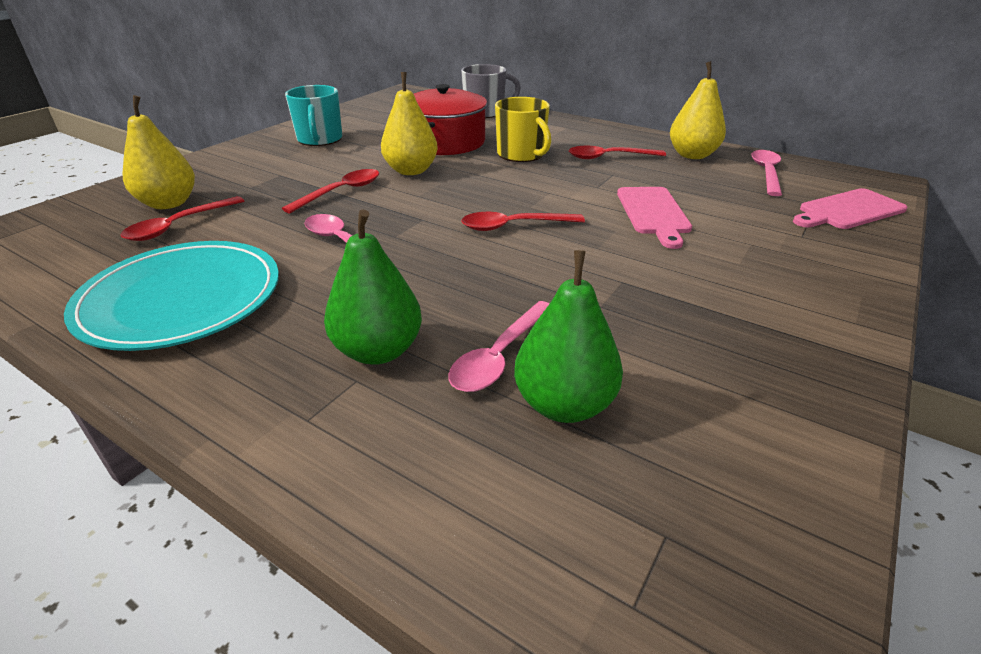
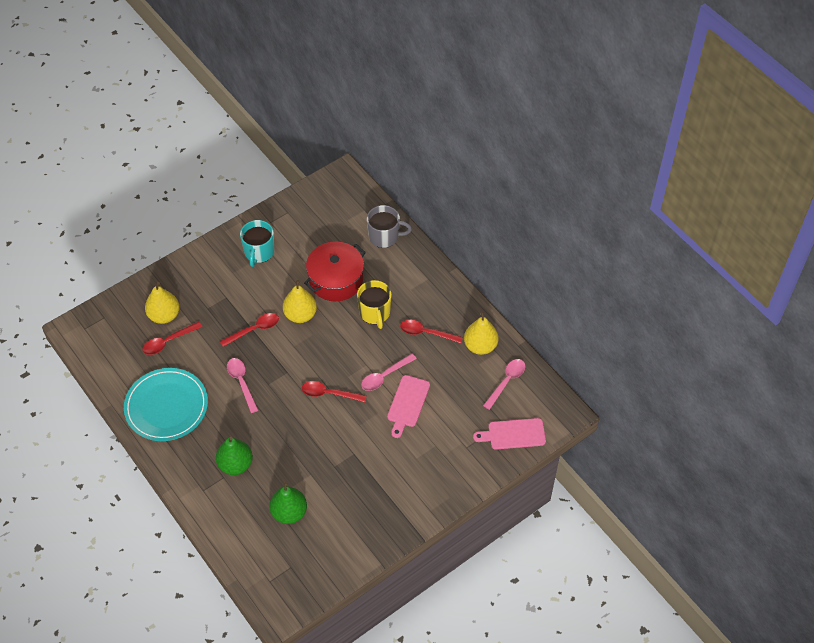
camera: 20 degrees right, 20 degrees up
pink spoon [448,301,550,392] -> pink spoon moved to [361,353,417,391]

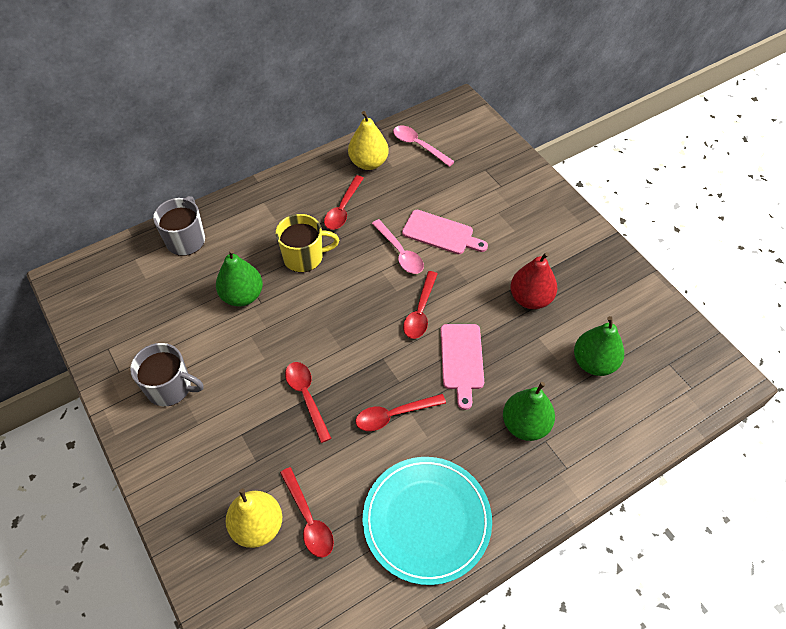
camera: 85 degrees left, 0 degrees up
pink spoon [227,358,258,413] -> red spoon [355,394,446,431]
turquoise mug [240,220,275,267] -> grey mug [130,343,204,406]
yellow pear [283,280,317,323] -> none
red pot [304,242,366,301] -> green pear [216,249,263,307]
pink cutting board [473,418,546,450] -> pink cutting board moved to [441,324,484,410]
none -> red pear [510,252,557,309]

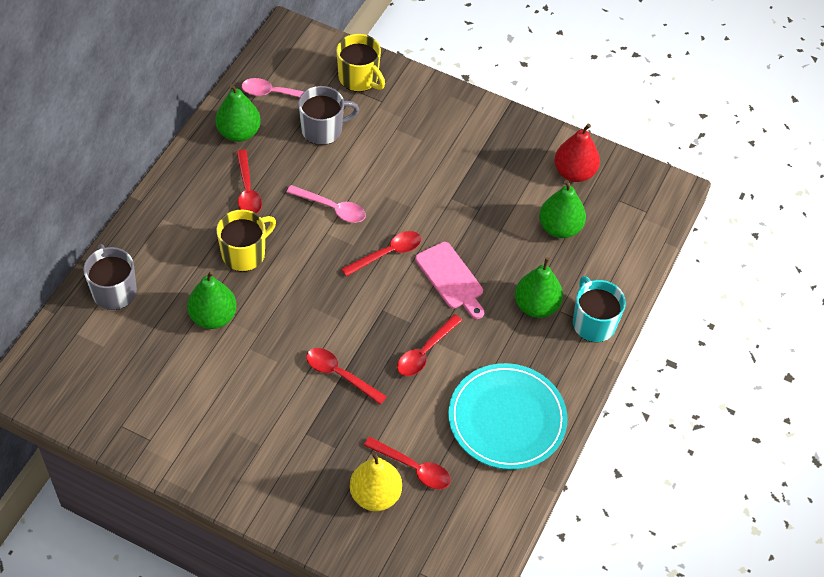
camera: 35 degrees left, 0 degrees up
grey mug [130,343,204,406] -> grey mug moved to [298,86,359,145]
yellow pear [348,111,389,170] -> green pear [216,84,261,142]
pink cutting board [402,210,488,254] -> none
red spoon [403,271,438,339] -> red spoon turned 105 degrees counterclockwise [341,231,421,277]
red pear [510,252,557,309] -> red pear moved to [554,124,600,182]
none -> yellow mug [336,34,385,92]
none -> turquoise mug [573,276,626,342]

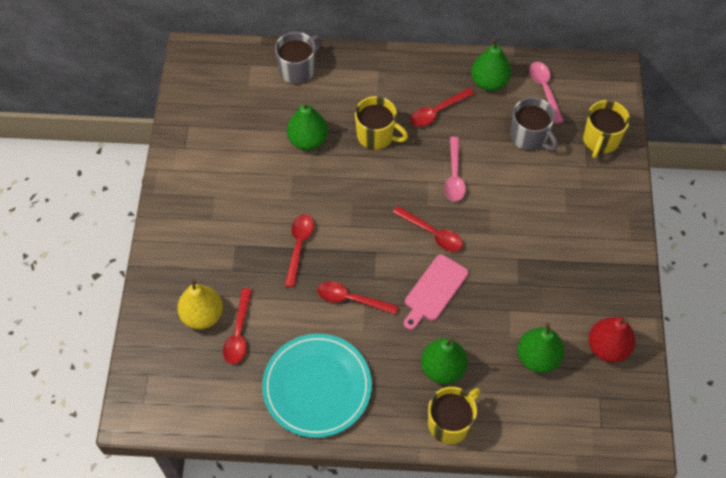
camera: 70 degrees right, 5 degrees up
turquoise mug [573,276,626,342] -> yellow mug [428,387,481,444]

